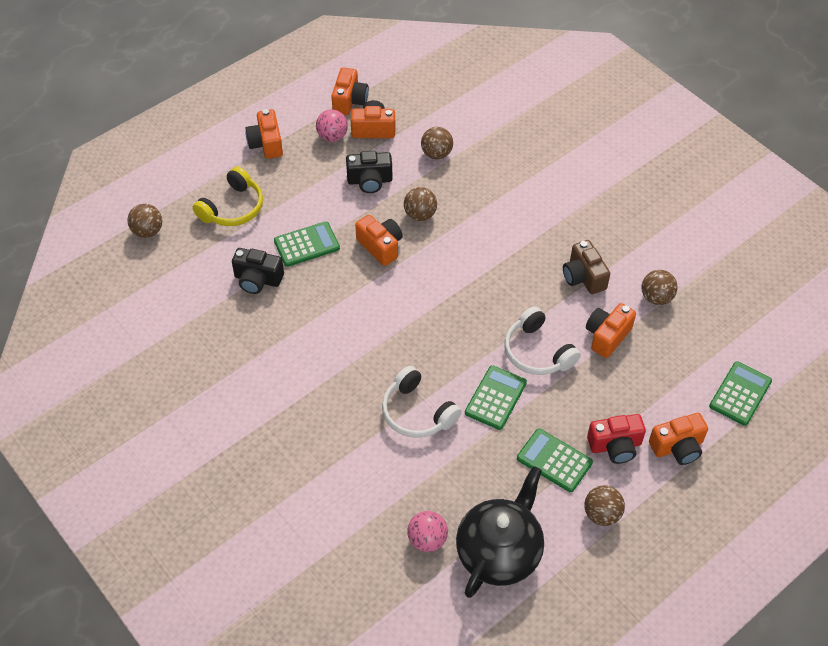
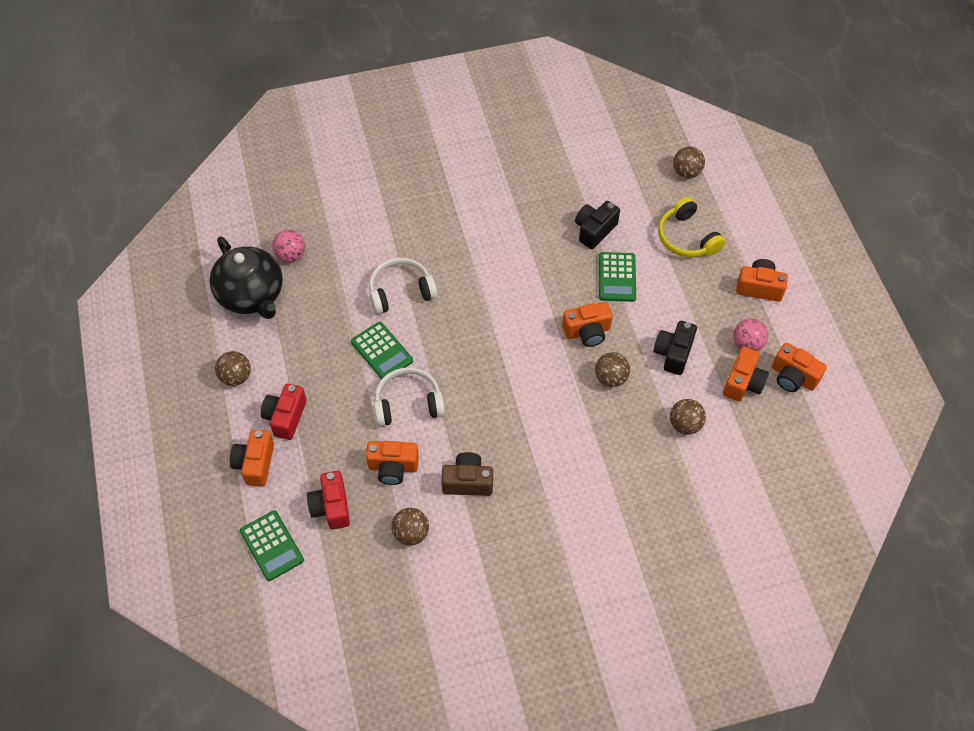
camera: 115 degrees right, 5 degrees up
green calculator [517,428,593,492] -> none
orange camera [586,303,636,358] -> orange camera turned 120 degrees clockwise [366,441,419,485]
none -> red camera [307,471,350,529]

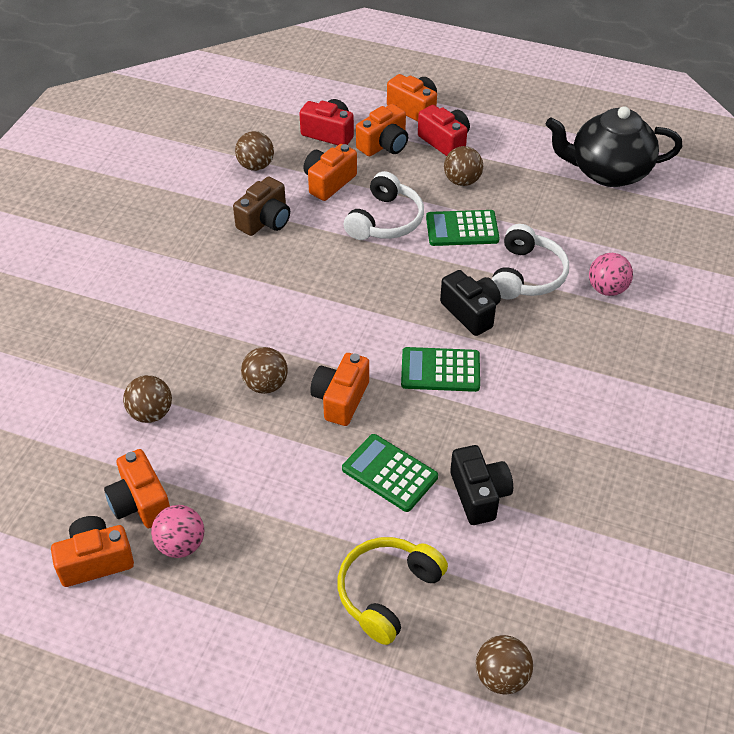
camera: 125 degrees right, 10 degrees down
brown ball [215,351,251,386] -> brown ball moved to [444,146,483,186]
green calculator [240,510,304,581] -> green calculator moved to [401,347,480,392]
pink ball [272,230,305,263] -> pink ball moved to [589,253,633,296]
black camera [654,321,697,375] -> black camera moved to [440,270,501,336]
yellow headphones [658,197,725,257] -> yellow headphones turned 60 degrees counterclockwise [337,537,448,645]
orange camera [736,259,788,302] -> orange camera moved to [356,104,408,156]

